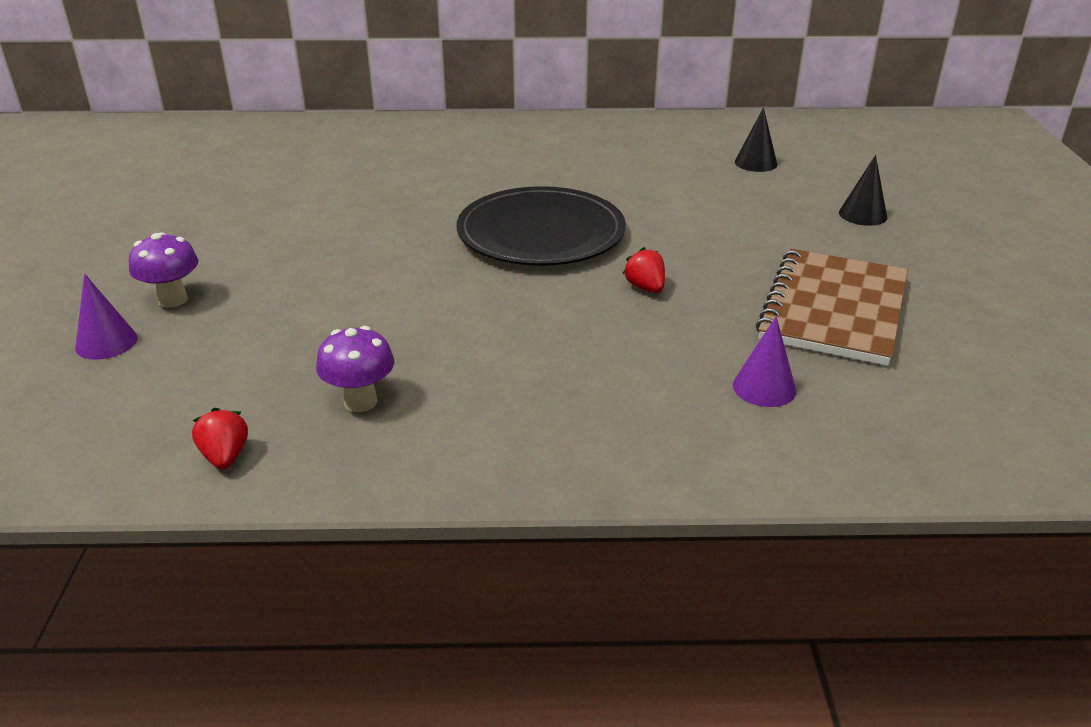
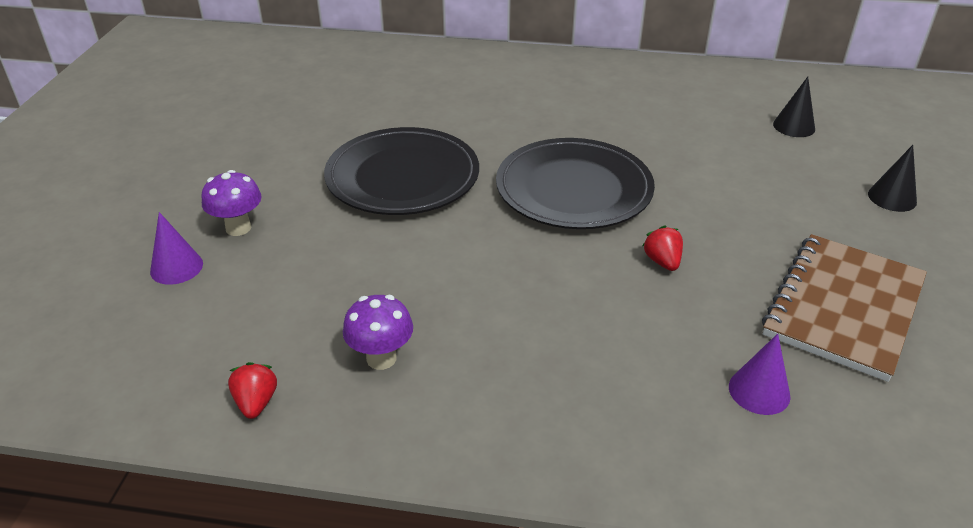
camera: 10 degrees right, 5 degrees up
none -> black plate [324,127,479,215]

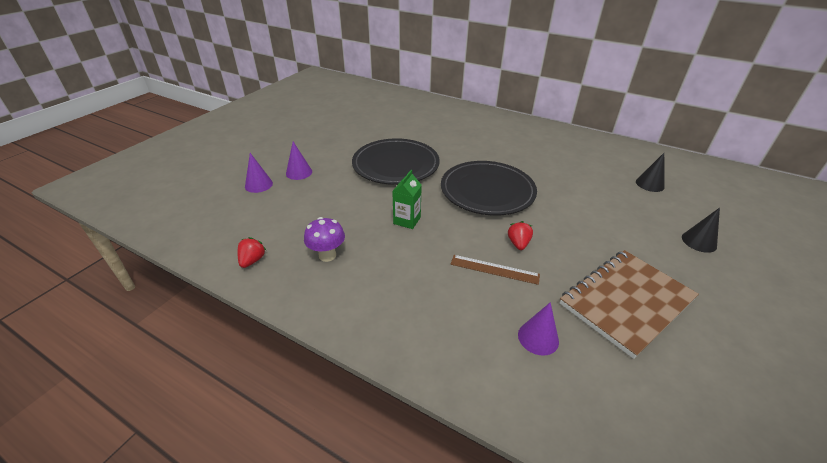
camera: 20 degrees right, 0 degrees up
purple mushroom [201,170,262,236] -> purple cone [286,142,312,180]
none -> green carton [392,170,422,229]
none -> brown ruler [451,255,540,285]

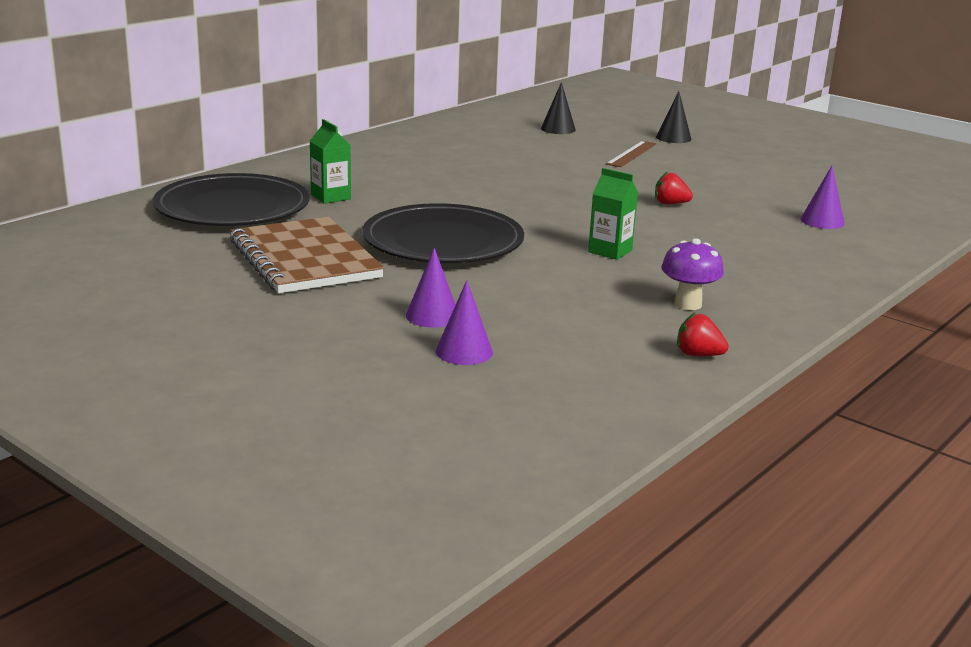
camera: 80 degrees left, 15 degrees down
black plate [441,161,537,216] -> black plate moved to [153,173,309,226]
brown ruler [451,255,540,285] -> brown ruler moved to [606,141,656,167]
brown notebook [560,250,699,359] -> brown notebook moved to [230,217,384,293]
none -> green carton [310,119,351,204]

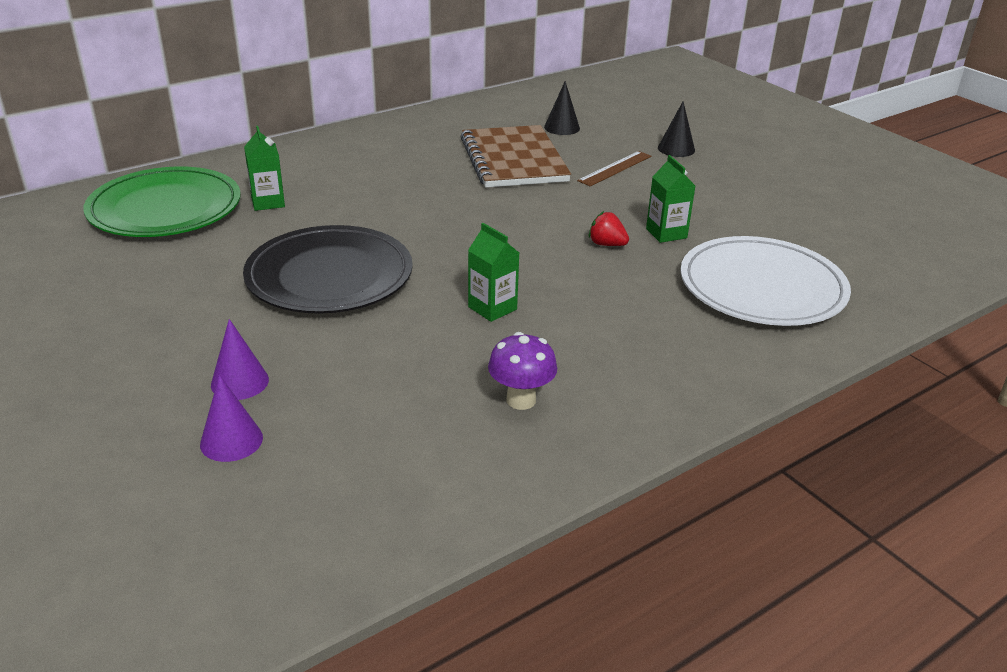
camera: 15 degrees right, 10 degrees up
black plate [153,173,309,226] -> green plate [84,166,241,237]
brown notebook [230,217,384,293] -> brown notebook moved to [460,125,571,187]
red strawberry [677,313,729,356] -> none
purple cone [801,166,845,229] -> white plate [680,236,851,326]
none -> green carton [646,155,695,243]

